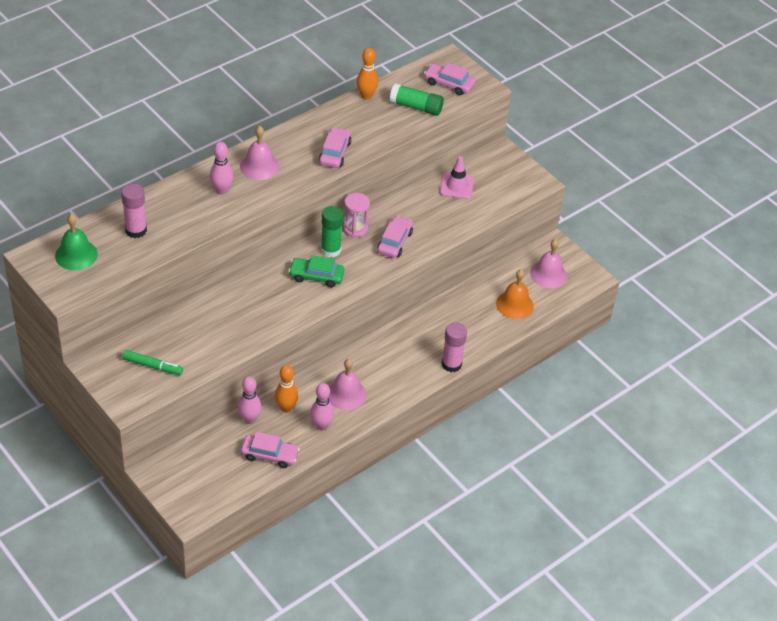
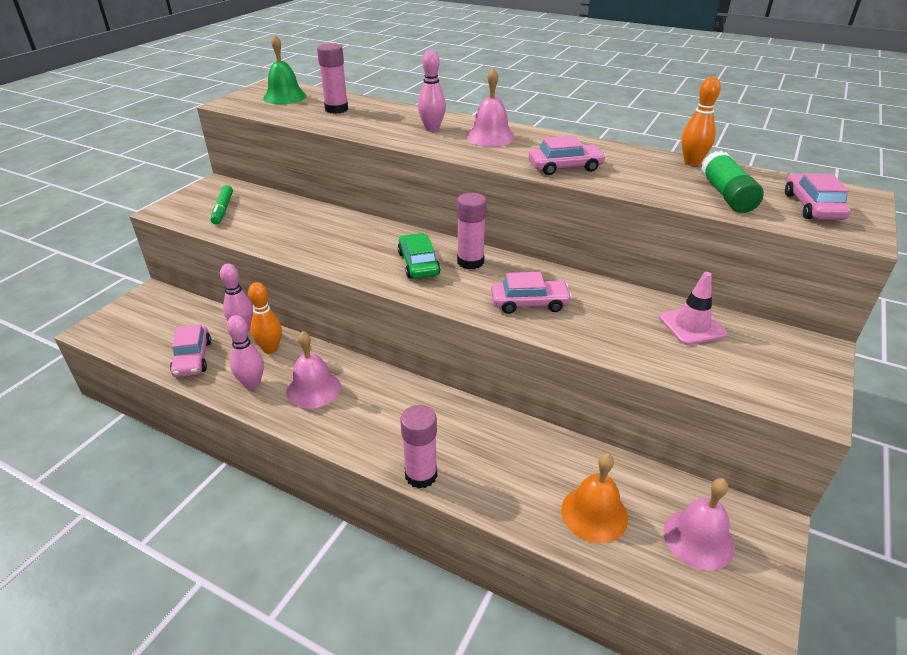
camera: 70 degrees right, 10 degrees down
green glue stick [321,206,343,257] -> pink glue stick [457,193,487,269]
pink hourglass [343,193,370,238] -> none

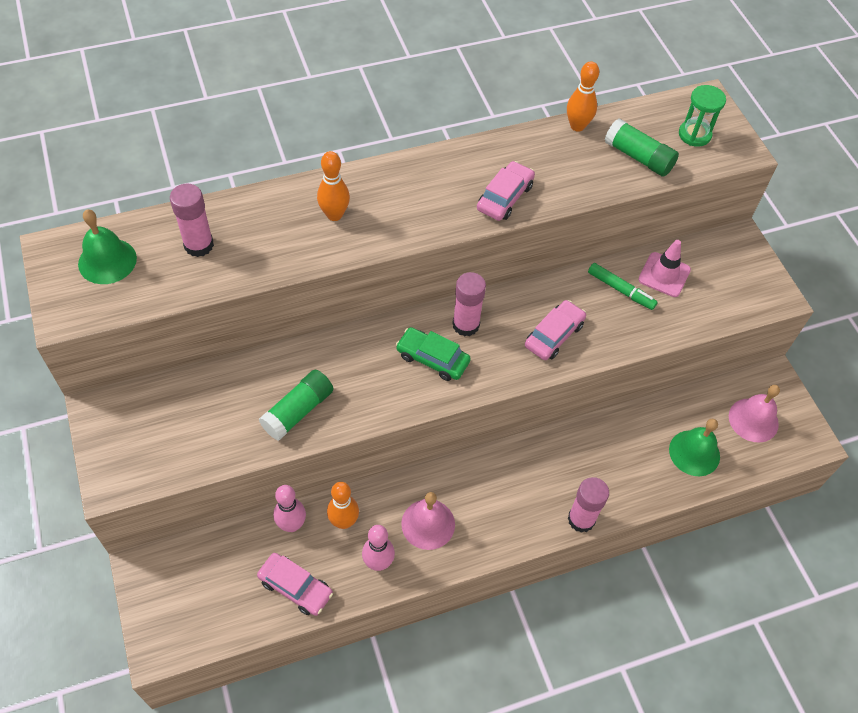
camera: 50 degrees left, 20 degrees up
green marker [210,185,233,224] -> green marker moved to [588,263,658,310]
pink bowling pin [418,50,446,132] -> orange bowling pin [317,151,350,221]
pink bell [466,68,515,147] -> none
orange bell [561,454,628,543] -> green bell [669,419,720,476]
pink car [785,173,851,220] -> green hourglass [679,85,726,147]
none -> green glue stick [259,370,334,441]

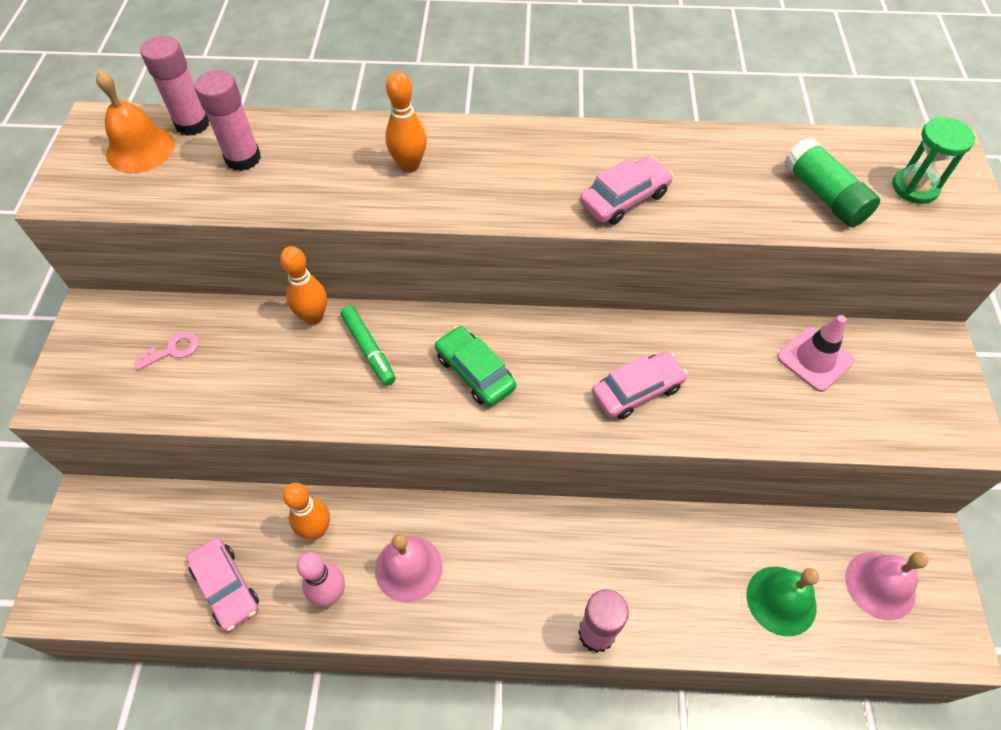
camera: 25 degrees right, 0 degrees up
green bell [78,209,137,284] -> orange bell [96,70,175,173]
green glue stick [259,370,334,441] -> none
pink bowling pin [273,485,306,532] -> none
pink glue stick [452,272,486,336] -> pink glue stick moved to [140,36,210,136]
orange bowling pin [567,61,599,132] -> orange bowling pin moved to [280,246,327,325]
green marker [588,263,658,310] -> green marker moved to [341,306,396,386]
none -> pink key [133,332,199,370]

